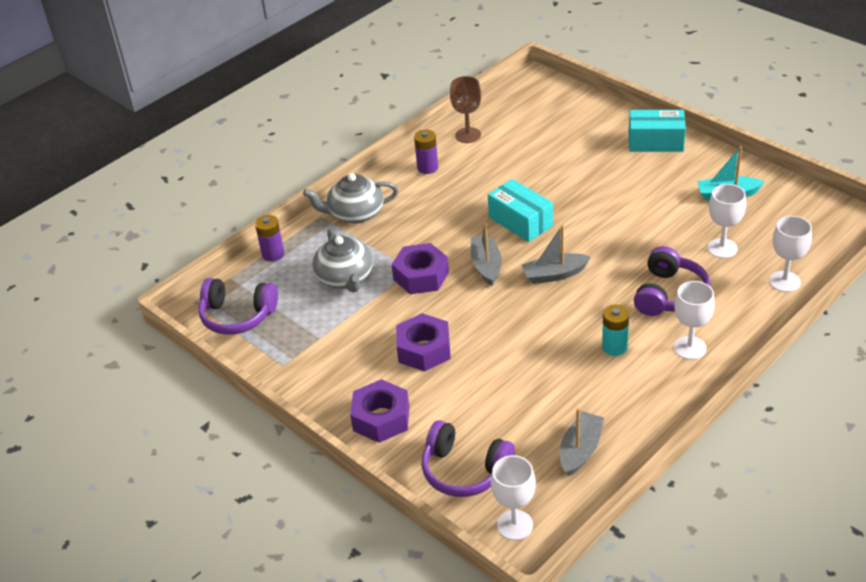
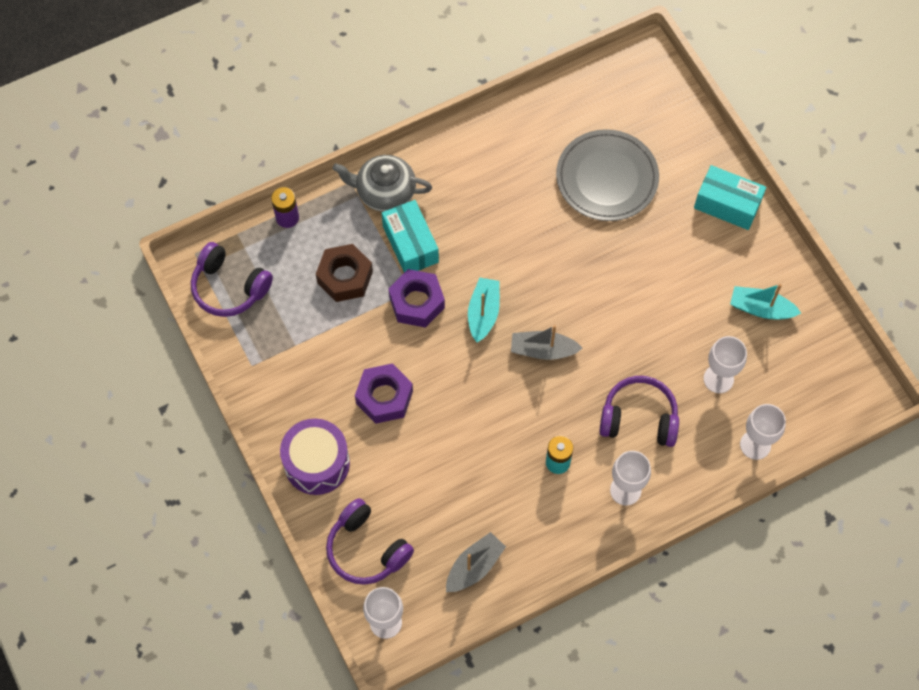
camera: 15 degrees right, 25 degrees up
grey teapot [313,229,373,293] -> brown nut [316,244,373,302]
purple nut [350,379,409,443] -> purple drum [280,418,350,495]
purple battery [414,130,438,174] -> none
brown goblet [450,76,481,143] -> none
grey boat [471,223,502,286] -> turquoise boat [468,278,500,343]
turquoise box [488,179,553,242] -> turquoise box moved to [382,200,439,272]
purple headphones [634,246,710,316] -> purple headphones turned 120 degrees counterclockwise [599,376,679,447]
none -> grey plate [556,129,659,221]

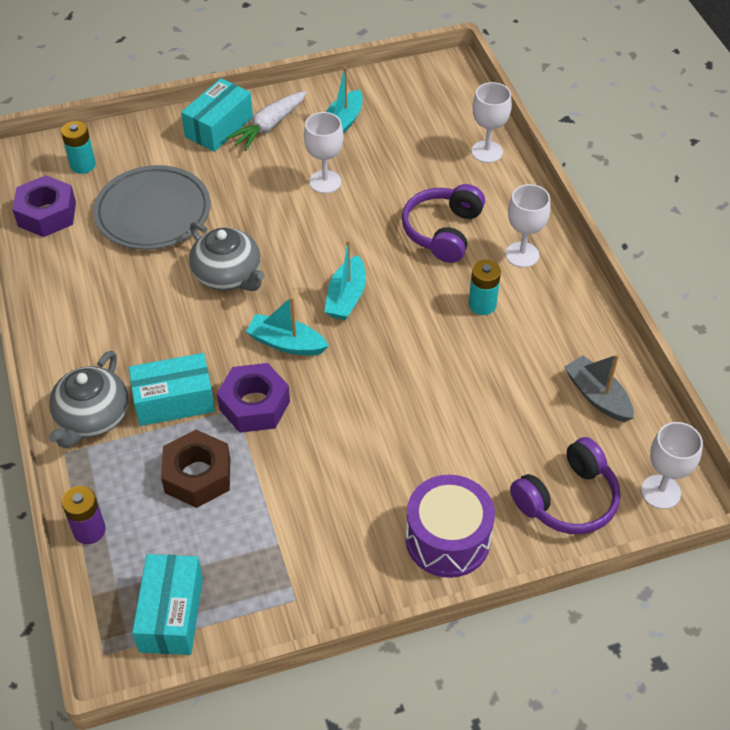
camera: 80 degrees left, 15 degrees down
purple headphones [191,242,273,317] -> turquoise box [132,554,203,655]
purple nut [355,363,413,424] -> purple nut moved to [13,175,76,237]
grey boat [511,325,583,360] -> turquoise boat [325,240,366,320]
white goblet [704,336,747,393] -> white goblet moved to [304,112,344,193]
none -> turquoise battery [61,121,96,174]
none -> grey teapot [189,222,265,291]
none -> white carrot [226,91,307,151]

